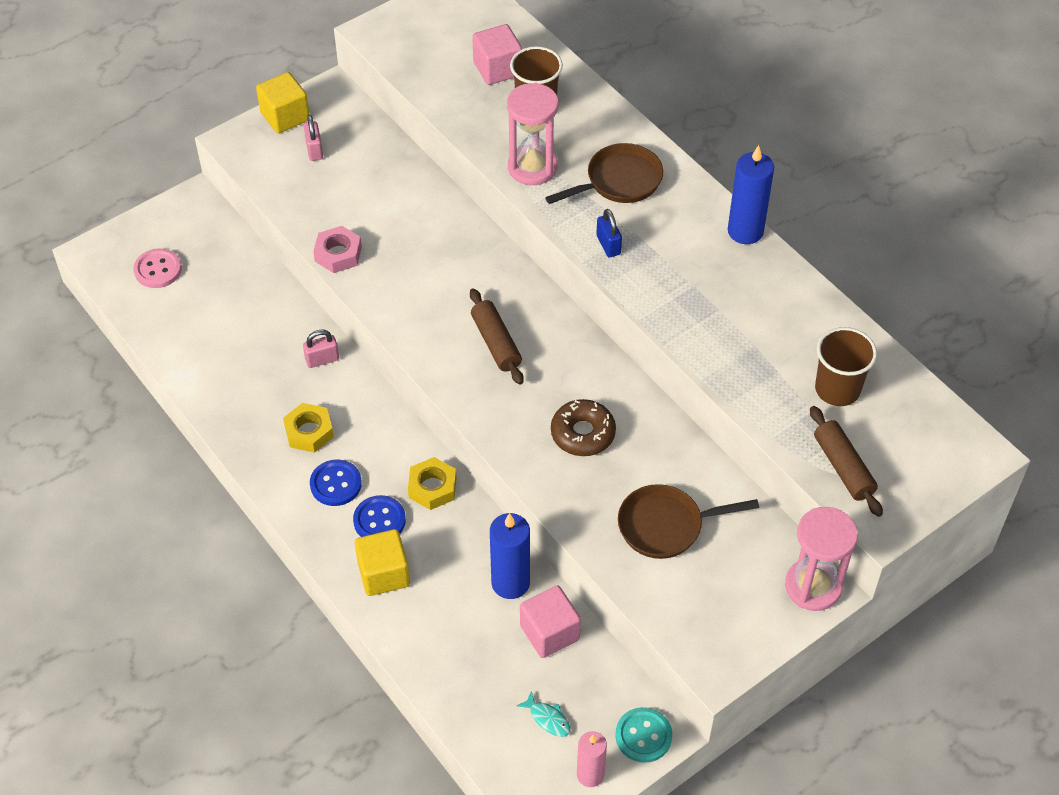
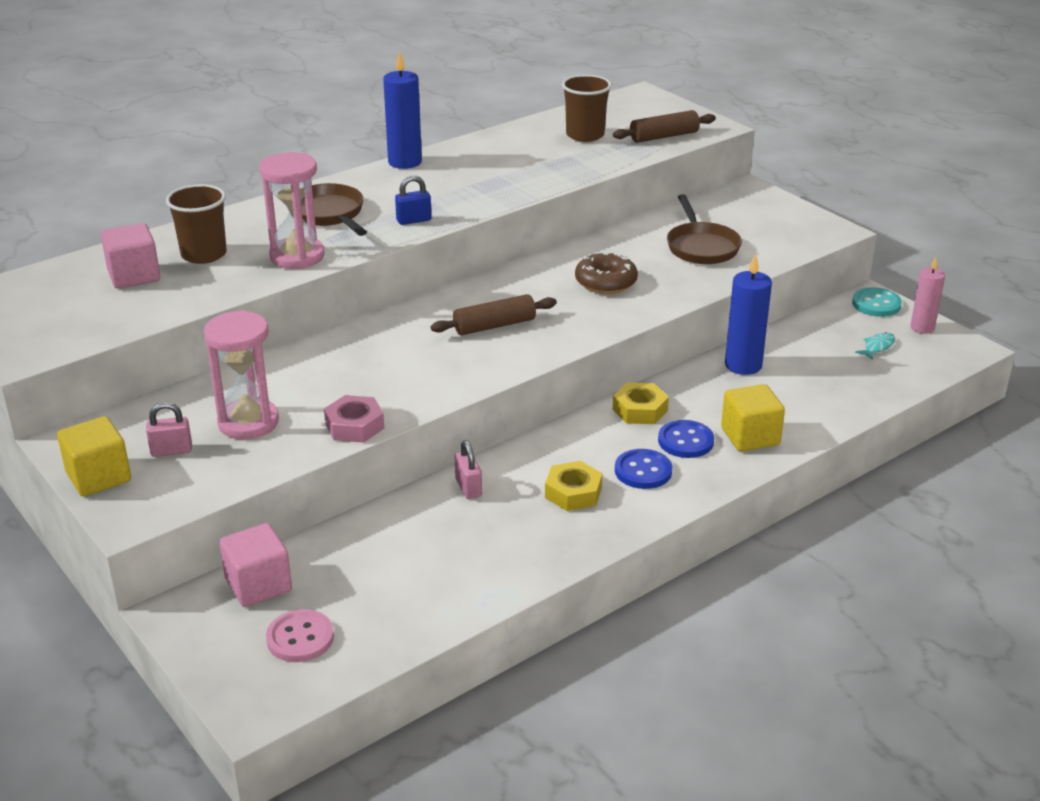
camera: 90 degrees left, 20 degrees down
pink cube [520,585,581,658] -> pink cube moved to [219,523,292,607]
pink hourglass [785,507,858,611] -> pink hourglass moved to [204,310,279,439]

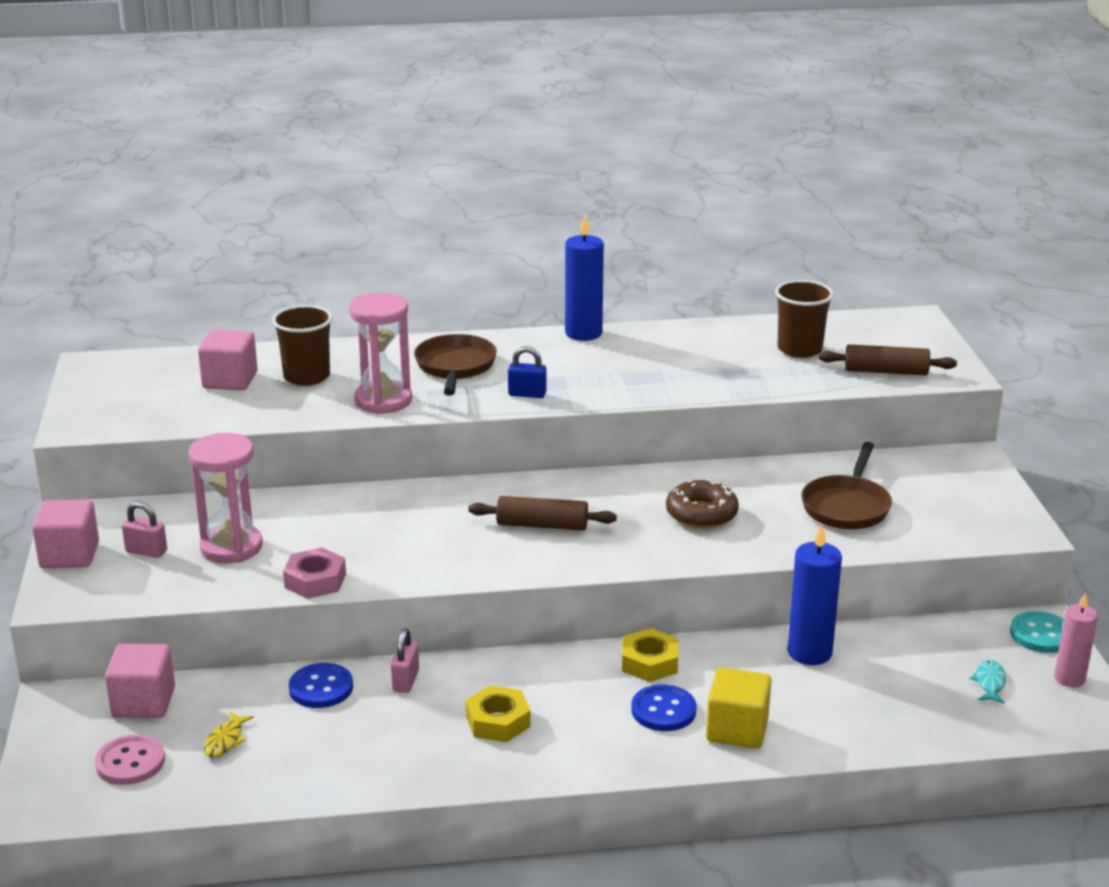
camera: 30 degrees right, 5 degrees down
yellow cube [57,416,131,496] -> pink cube [32,499,99,568]
blue button [615,449,672,489] -> blue button moved to [289,663,353,708]
turquoise fish [855,332,895,360] -> turquoise fish turned 60 degrees counterclockwise [970,660,1006,704]
none -> yellow fish [204,712,254,757]

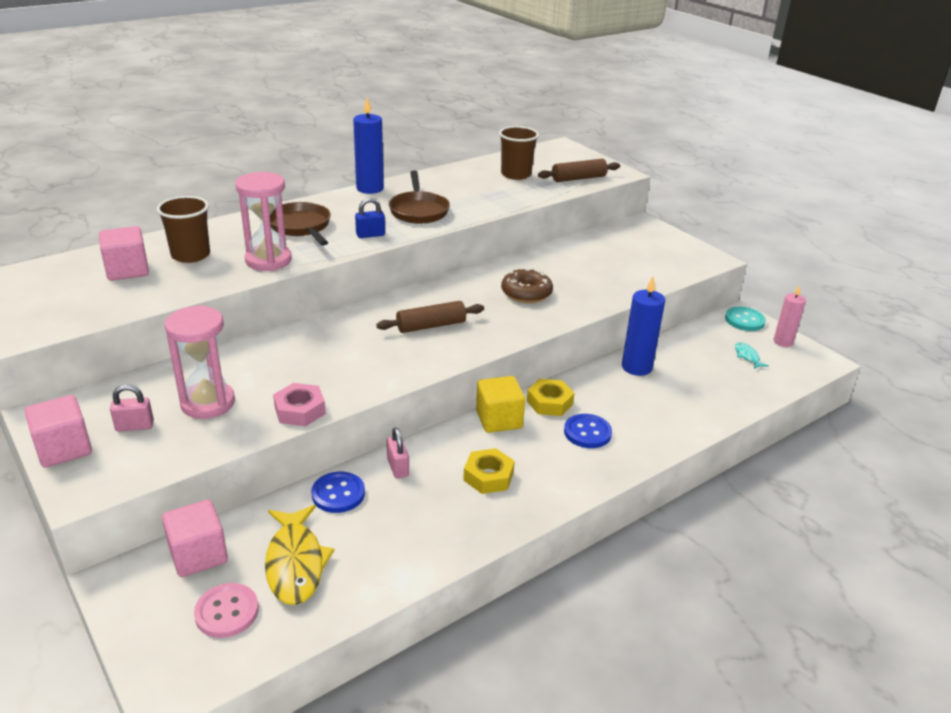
camera: 30 degrees left, 5 degrees up
yellow fish [204,712,254,757] -> yellow fish [265,505,335,605], size x2.13
yellow cube [706,667,772,749] -> yellow cube moved to [476,376,525,433]
brown pan [801,442,892,529] -> brown pan moved to [389,171,450,224]

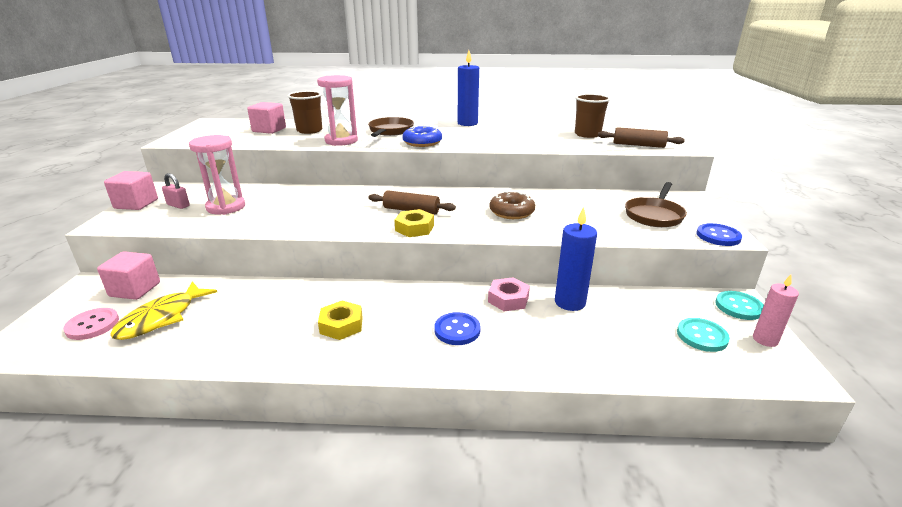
camera: 40 degrees right, 5 degrees down
pink nut [273,383,326,427] -> pink nut moved to [488,277,530,311]
blue button [311,472,365,513] -> blue button moved to [697,223,742,246]
blue padlock [355,198,385,238] -> blue donut [402,125,442,147]
pink padlock [387,427,409,478] -> none
brown pan [389,171,450,224] -> brown pan moved to [625,182,687,227]
yellow cube [476,376,525,433] -> none
yellow nut [527,379,575,416] -> yellow nut moved to [395,209,434,237]
turquoise fish [735,342,769,369] -> turquoise button [677,318,730,352]

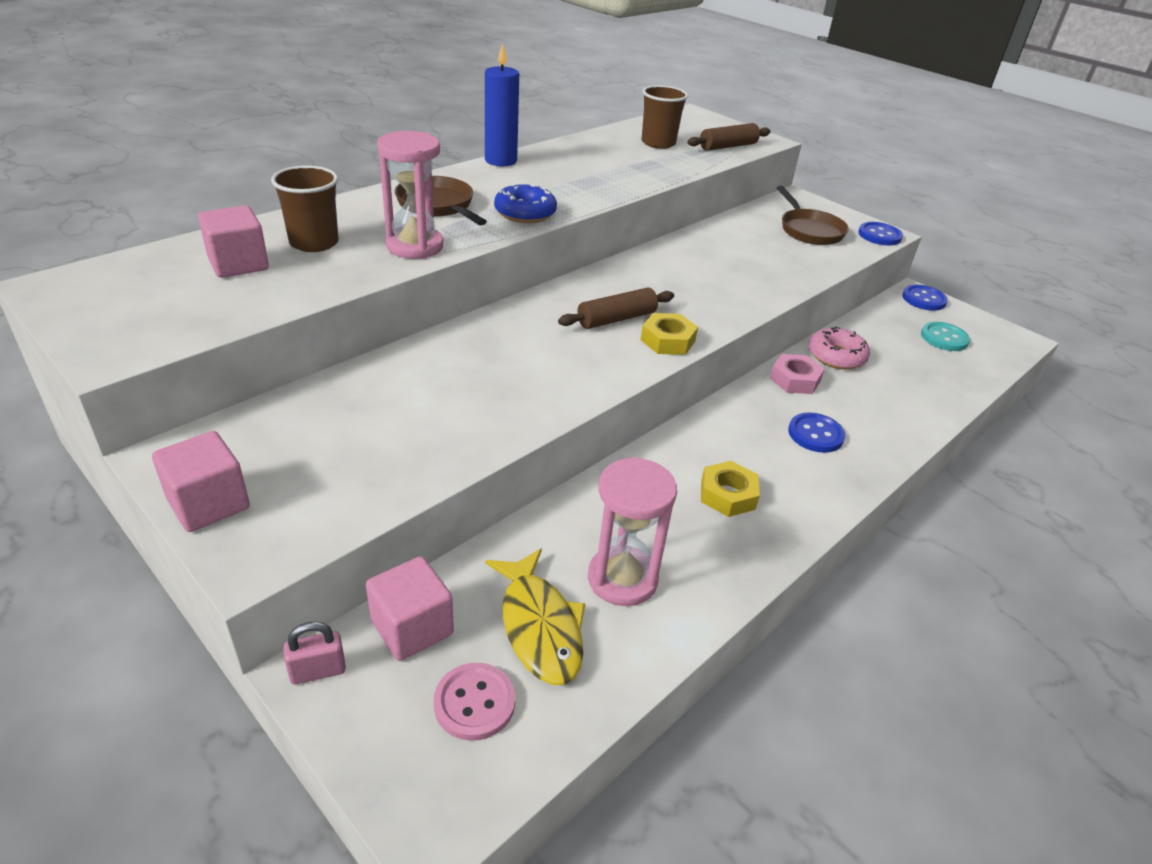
camera: 50 degrees left, 10 degrees up
pink padlock [162,173,190,209] -> pink padlock moved to [283,621,346,685]
pink hourglass [189,135,245,215] -> pink hourglass moved to [588,457,677,606]
brown donut [489,191,535,219] -> none
blue candle [555,207,597,311] -> pink donut [809,326,870,370]
turquoise button [715,291,764,320] -> blue button [902,285,948,311]
pink candle [753,275,799,347] -> none

